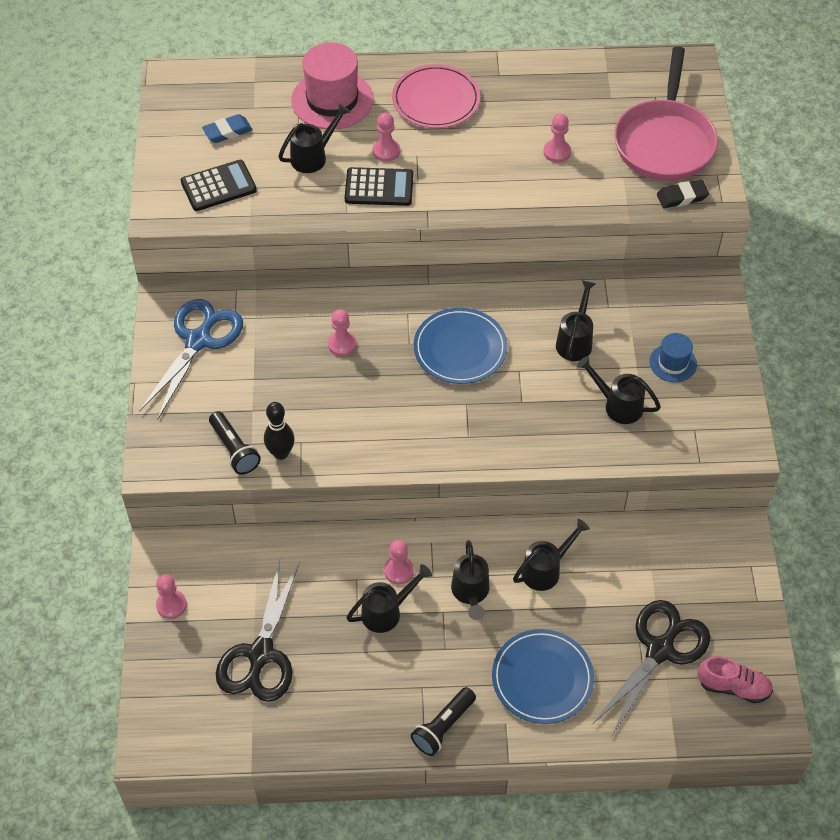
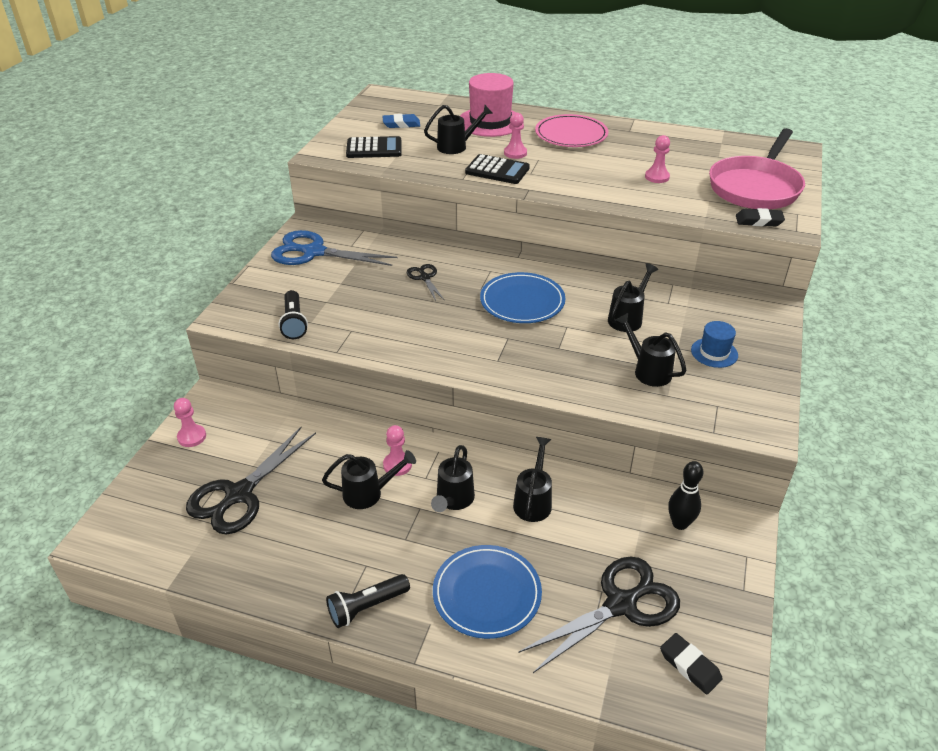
camera: 20 degrees right, 15 degrees down
blue scissors [139,299,243,419] -> blue scissors turned 120 degrees counterclockwise [271,230,398,266]
black bowling pin [264,402,295,460] -> black bowling pin moved to [668,461,703,530]
pink pawn [328,309,356,356] -> black scissors [407,264,445,301]
black watering can [513,519,590,591] -> black watering can turned 60 degrees counterclockwise [513,437,552,522]
pink shoe [697,656,773,703] -> black eraser [660,633,723,694]

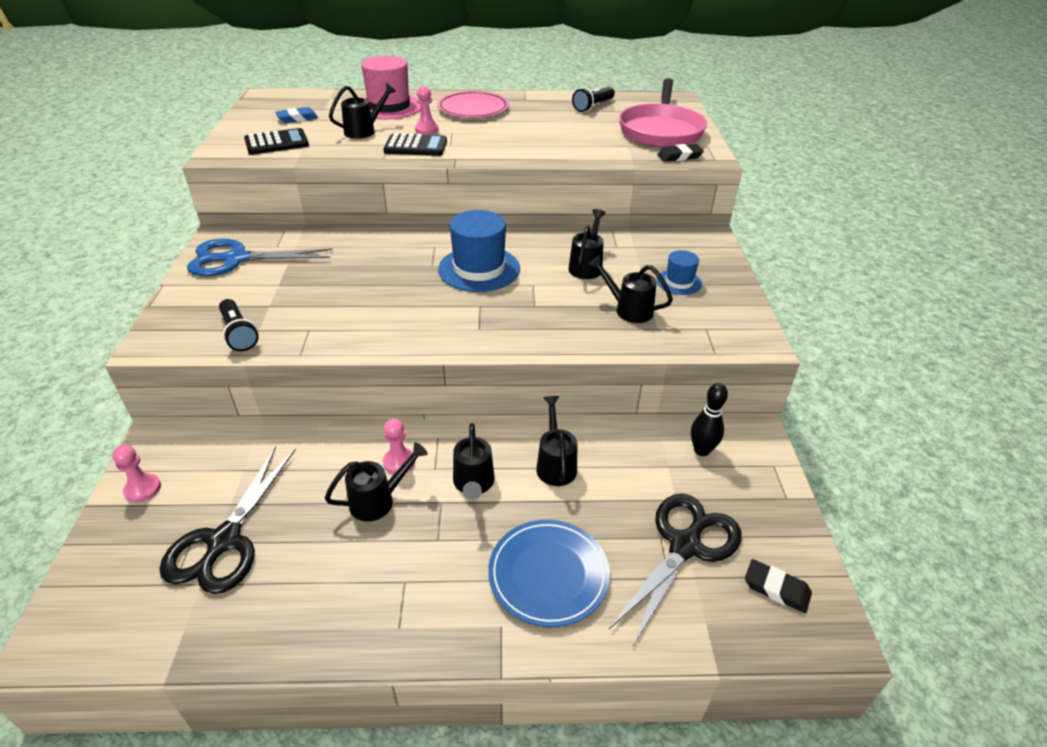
camera: 20 degrees left, 0 degrees up
black flashlight [326,574,410,628] -> black flashlight moved to [572,87,615,112]
black scissors [407,264,445,301] -> none
blue plate [480,272,565,323] -> blue hat [438,210,520,292]
pink pawn [645,135,670,183] -> none

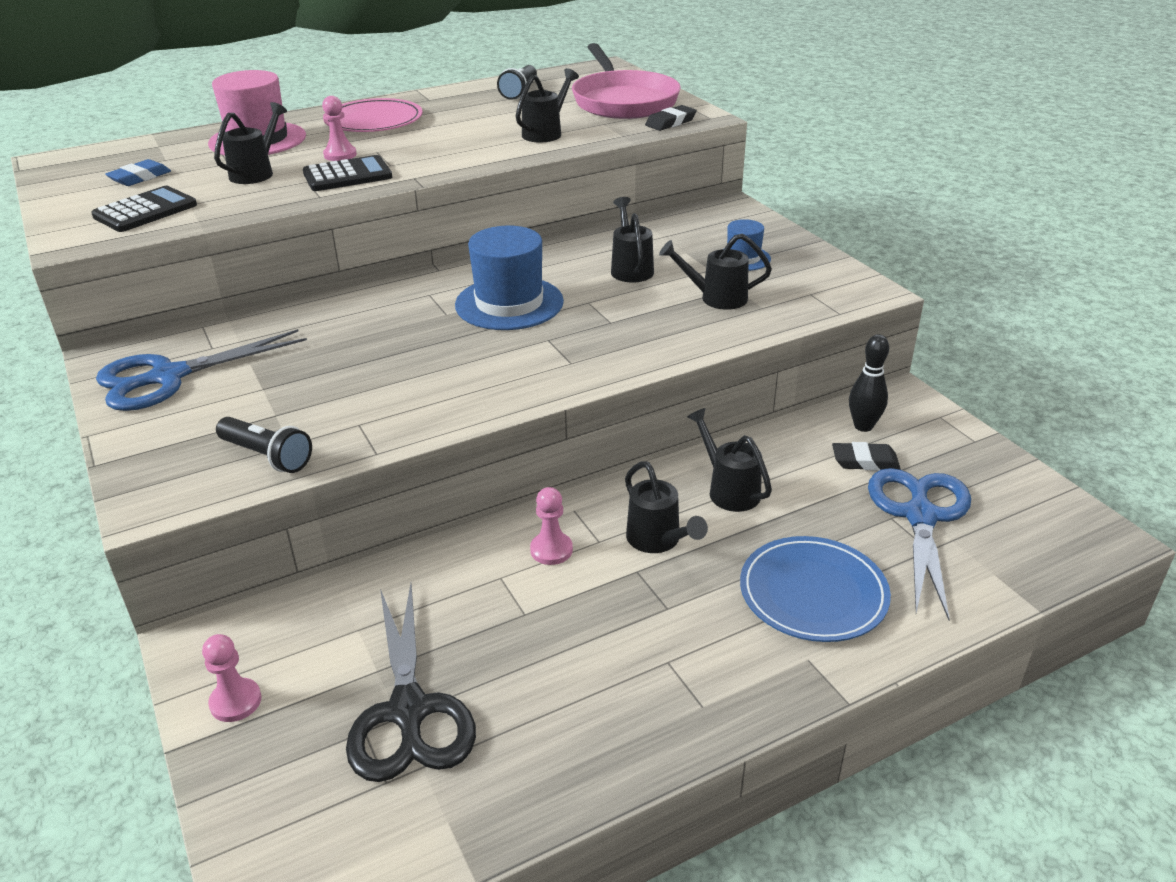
camera: 25 degrees left, 5 degrees down
black watering can [325,442,428,521] -> black watering can moved to [516,68,579,142]
black scissors [609,494,742,646] -> blue scissors [868,468,971,620]
black eraser [745,559,812,613] -> black eraser moved to [832,442,901,471]

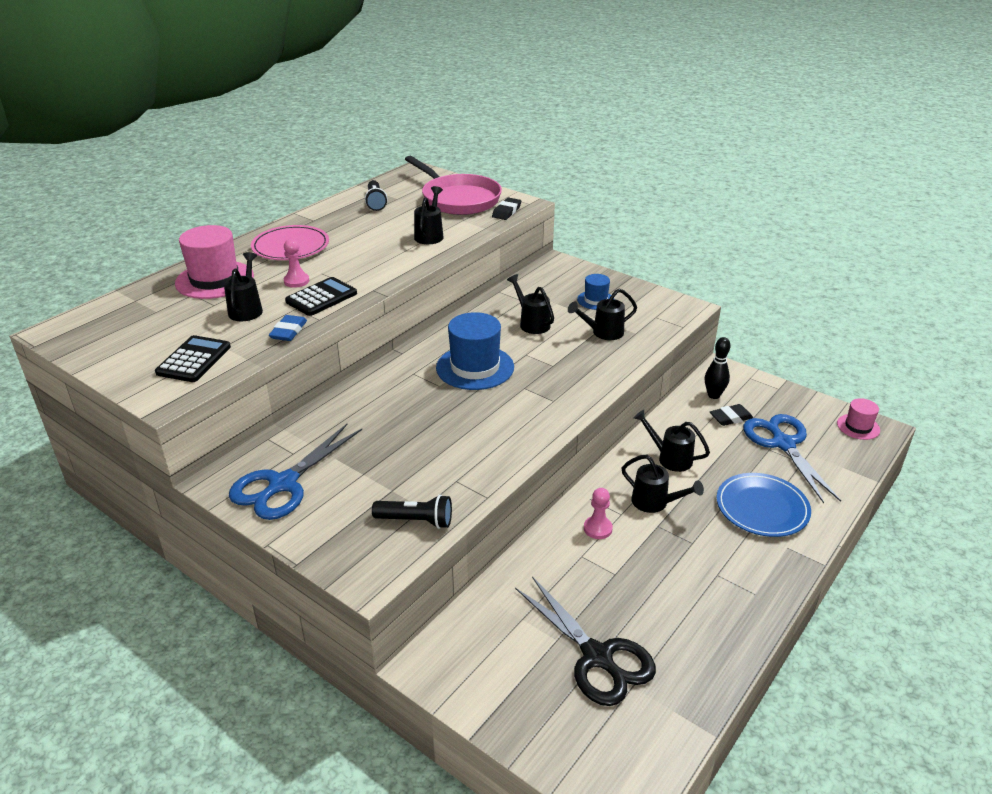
camera: 25 degrees left, 0 degrees up
blue eraser [105,159,171,186] -> blue eraser moved to [269,315,307,341]
pink pawn [202,634,261,722] -> none
none -> pink hat [837,398,880,440]

